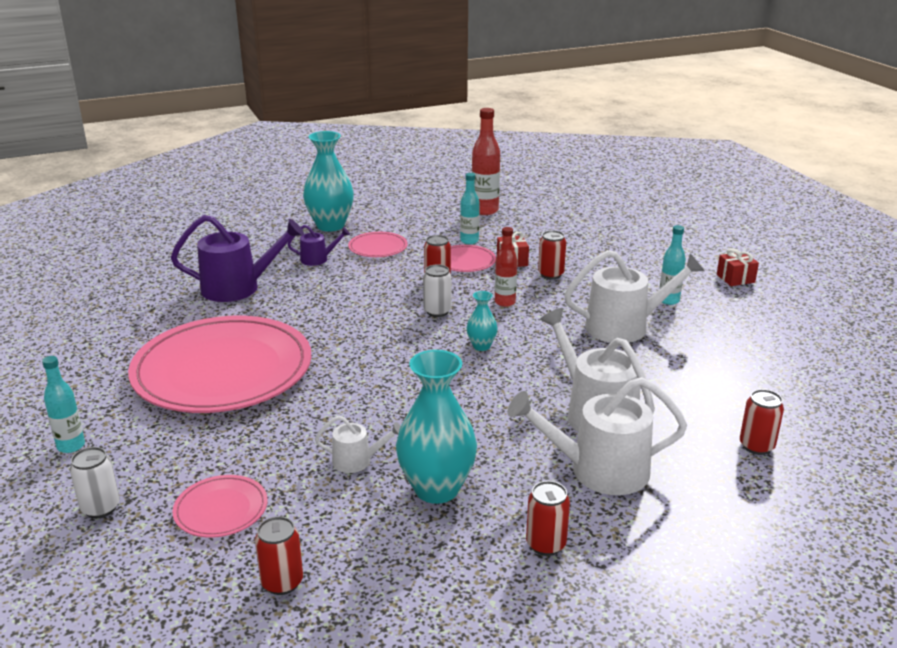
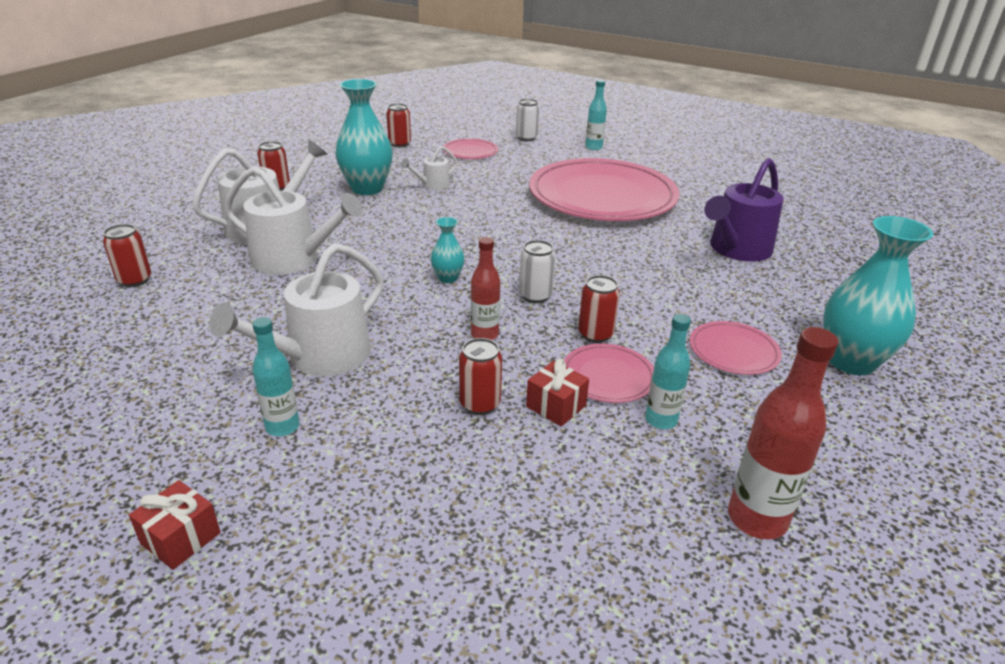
camera: 140 degrees right, 5 degrees up
purple watering can [288,225,350,266] -> none

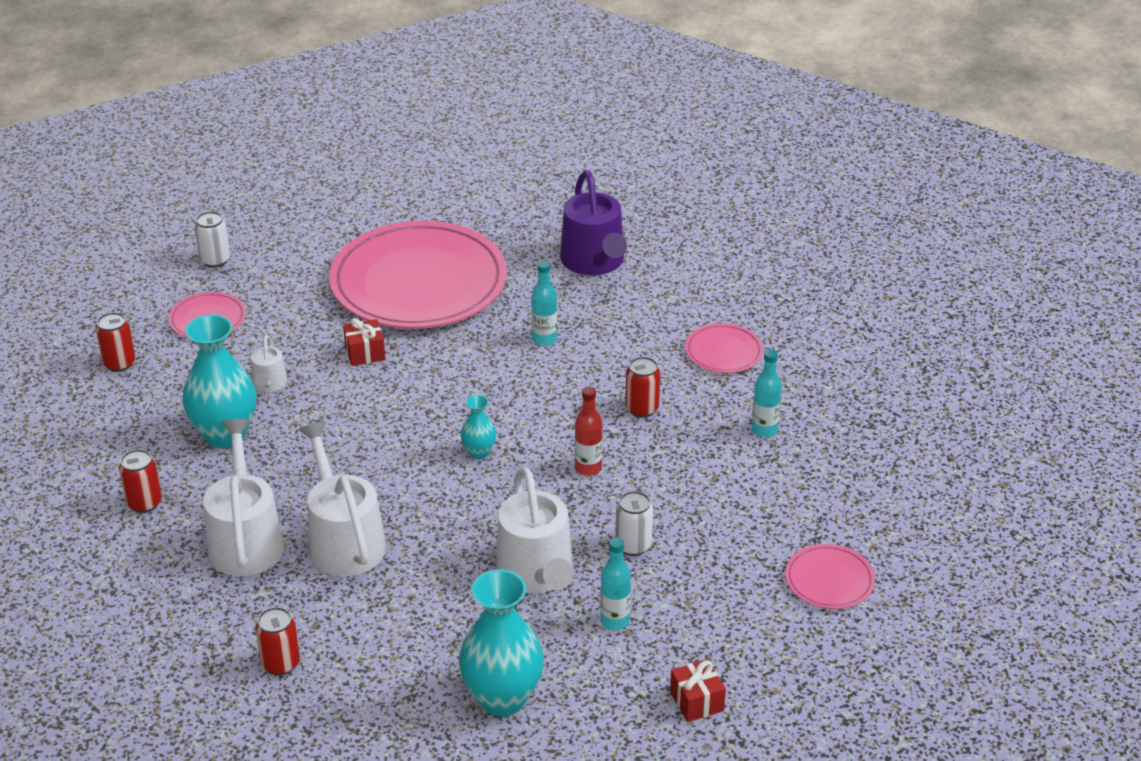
camera: 55 degrees left, 5 degrees up
white watering can [224,166,363,275] -> white watering can turned 75 degrees counterclockwise [298,421,386,576]
red can [459,338,502,415] -> none
white can [519,240,555,303] -> white can moved to [615,491,653,556]
red gift [526,359,589,427] -> red gift moved to [343,318,385,366]
pink plate [564,344,654,403] -> pink plate moved to [785,544,875,609]
turquoise bottle [585,80,607,150] -> turquoise bottle moved to [531,261,557,346]
red bottle [728,327,838,539] -> none
turquoise vase [823,216,933,375] -> turquoise vase moved to [459,569,544,716]

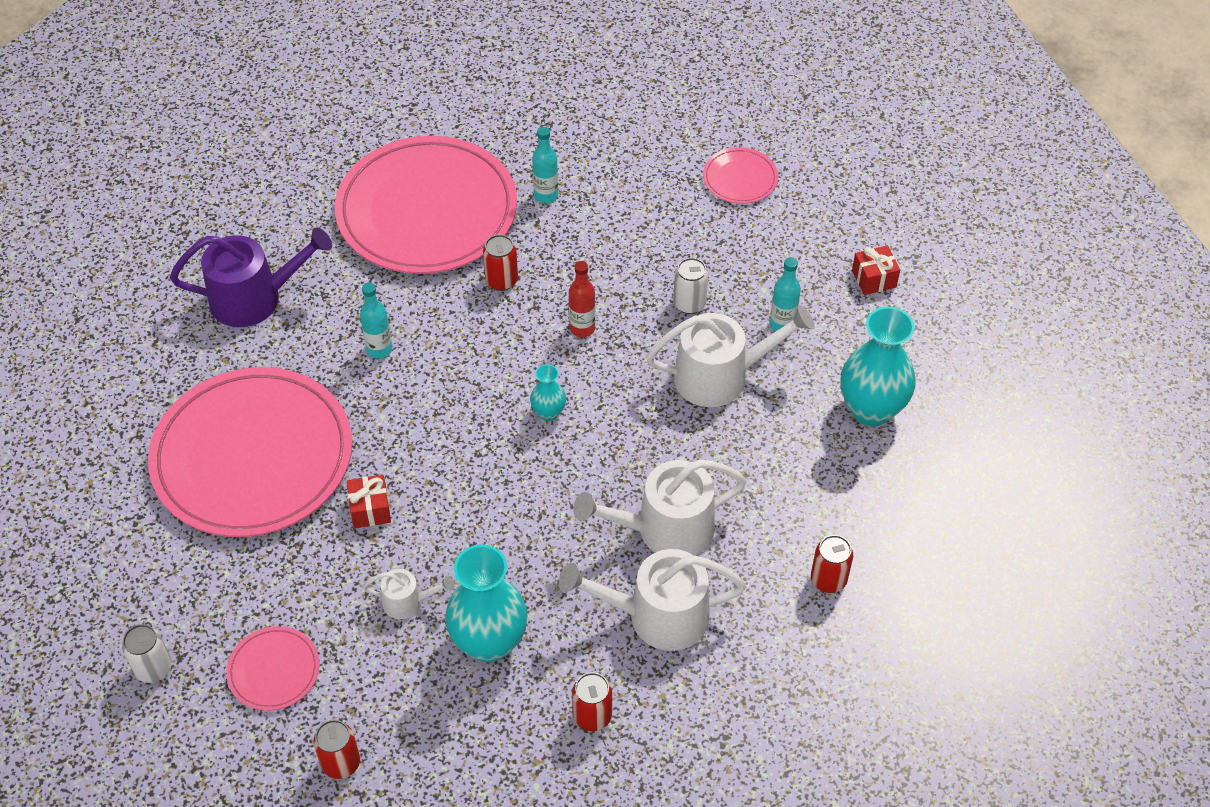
camera: 85 degrees left, 15 degrees up
pink plate [685,323,763,373] -> pink plate [335,136,517,274], size x2.37

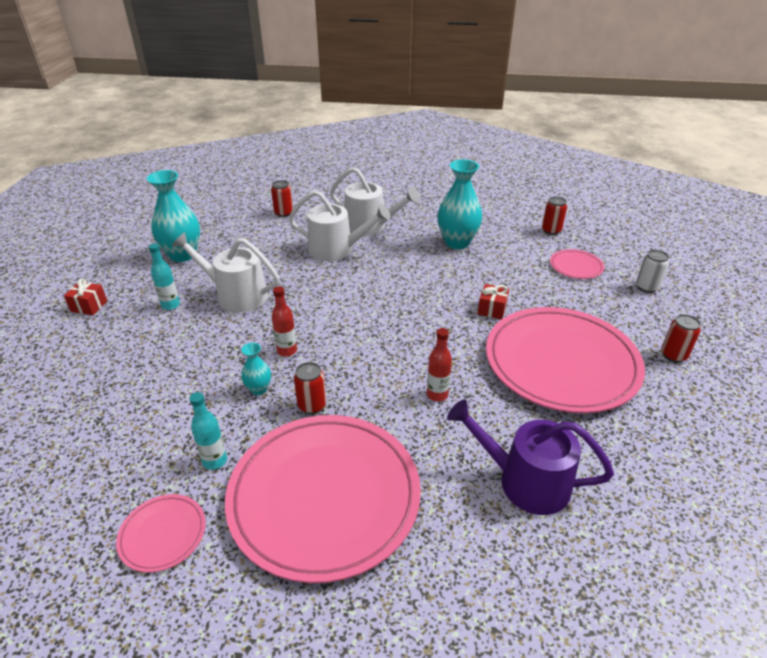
camera: 150 degrees left, 15 degrees down
turquoise bottle [360,283,393,359] -> red bottle [427,328,452,401]
white watering can [363,569,454,619] -> none
turquoise vase [530,364,566,421] -> turquoise vase moved to [241,343,271,395]
red can [572,672,612,731] -> red can moved to [661,314,701,363]
white can [673,258,708,314] -> none
pink plate [703,147,778,204] -> pink plate moved to [116,494,206,572]

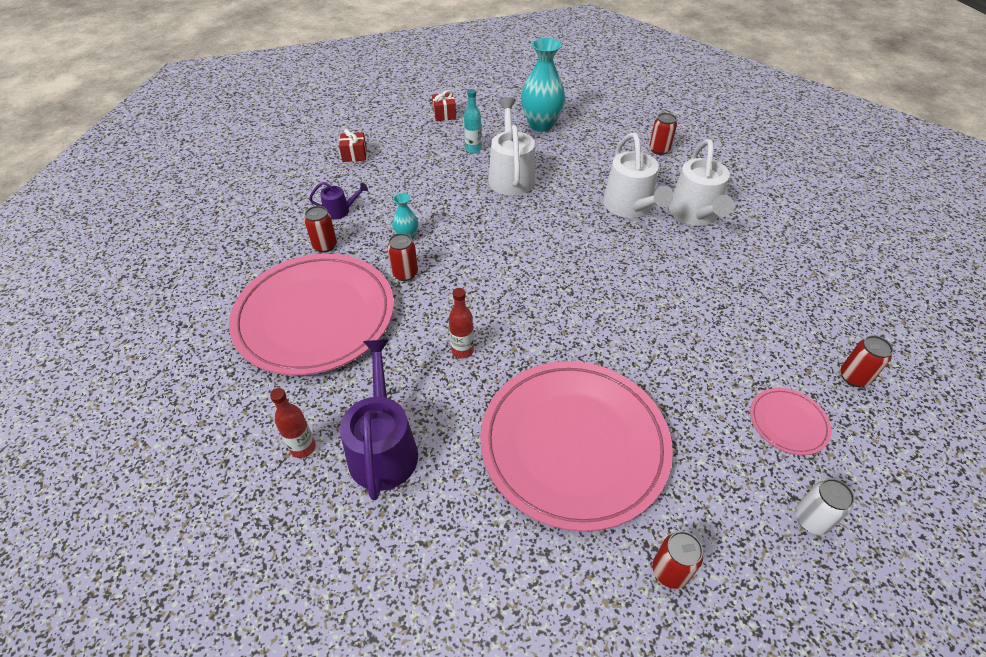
camera: 65 degrees right, 10 degrees up
pink plate [116,494,206,572] -> none
turquoise bottle [190,392,227,470] -> red can [304,206,337,253]
red bottle [272,286,297,357] -> red bottle moved to [270,388,316,458]
turquoise vase [437,159,482,249] -> none
red gift [478,284,509,319] -> red gift moved to [339,129,367,162]
none -> purple watering can [309,182,368,220]

